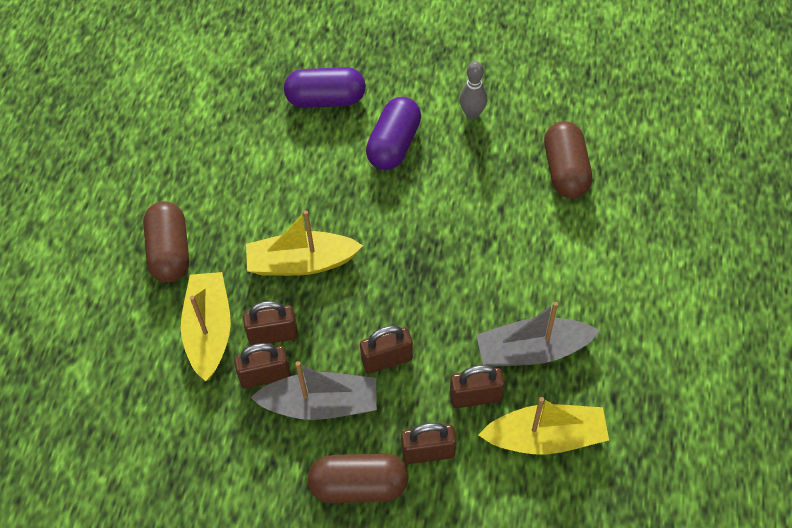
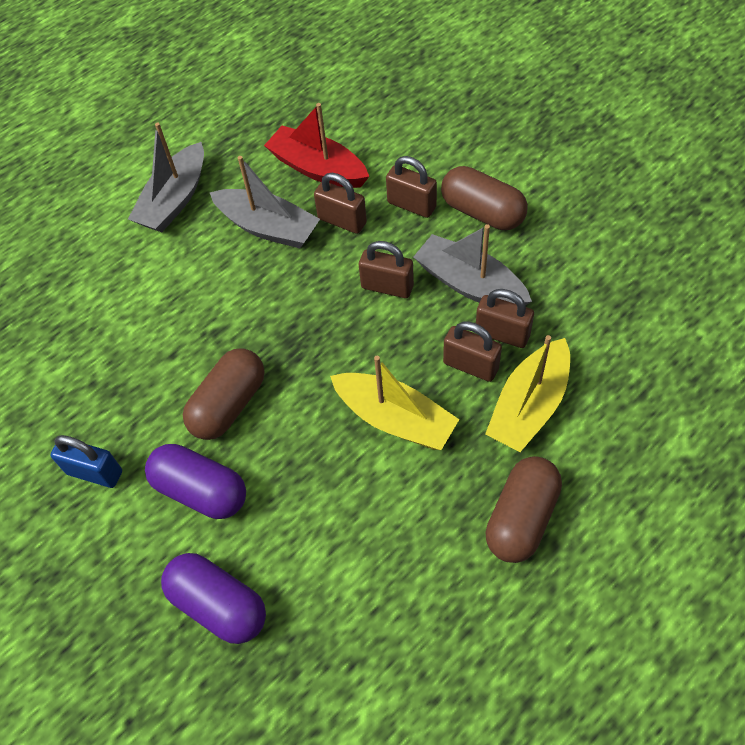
camera: 140 degrees left, 0 degrees up
purple capsule [366,97,421,170] -> purple capsule turned 60 degrees clockwise [145,444,246,519]
grey bowling pin [459,61,487,120] -> blue padlock [51,435,122,488]
yellow boat [479,397,609,455] -> red boat [264,103,369,188]
brown capsule [544,121,592,198] -> brown capsule moved to [183,348,265,440]
none -> grey boat [128,123,204,232]

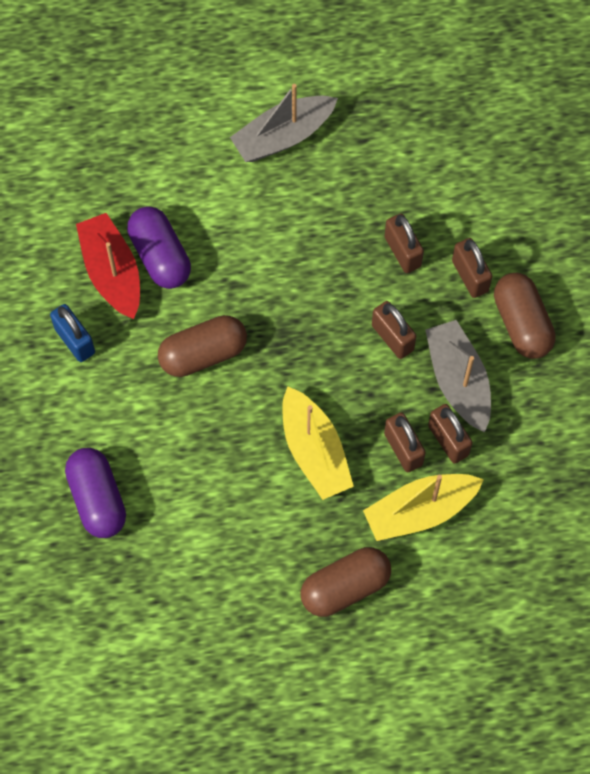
camera: 30 degrees right, 10 degrees up
purple capsule [145,444,246,519] -> purple capsule moved to [127,206,191,289]
grey boat [210,156,320,248] -> none
red boat [264,103,369,188] -> red boat moved to [76,213,140,319]

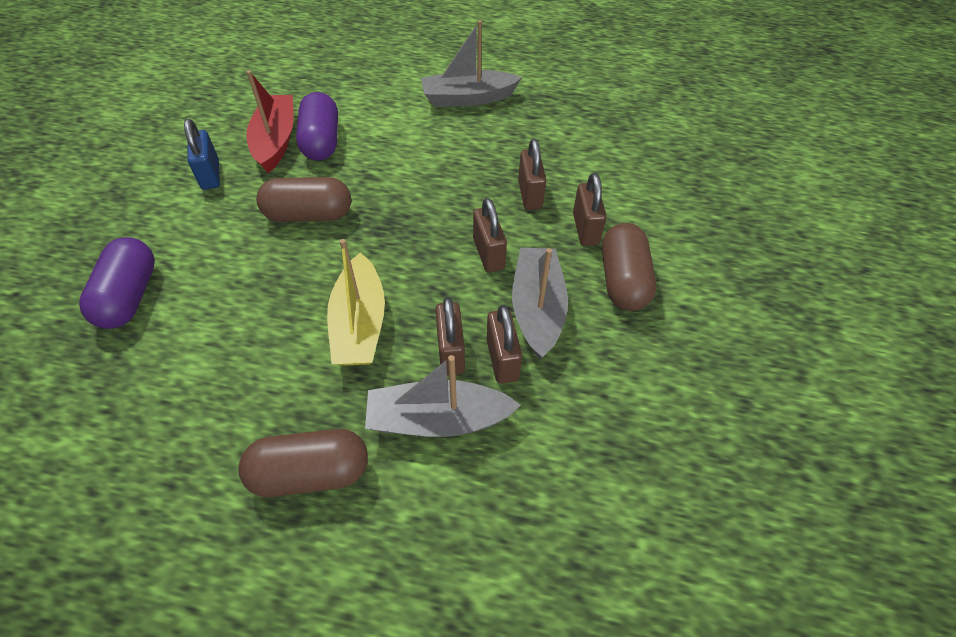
camera: 20 degrees right, 15 degrees down
yellow boat [363,474,484,541] -> grey boat [365,355,521,437]

